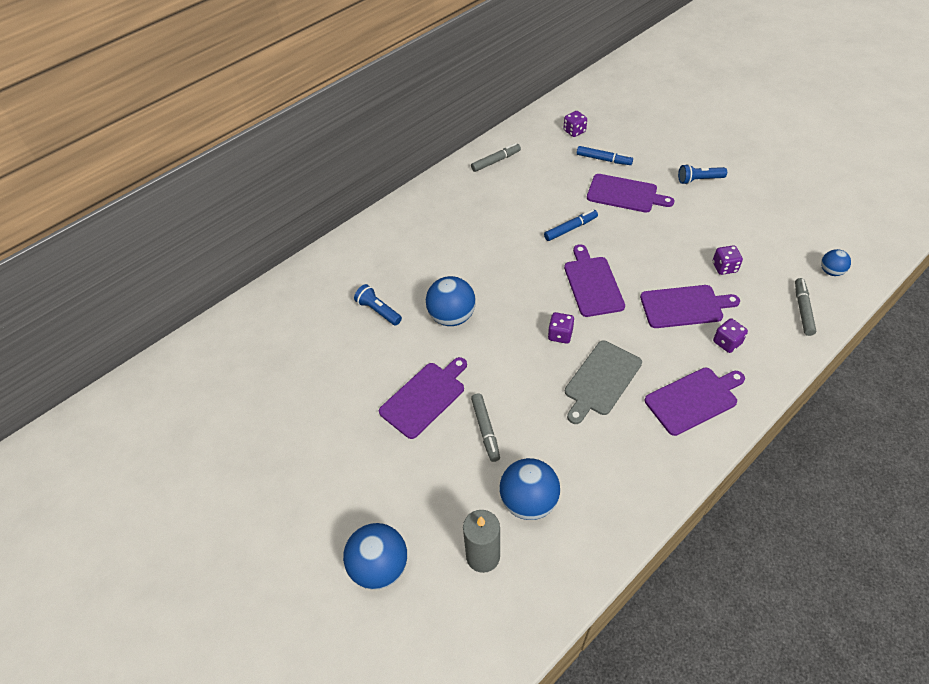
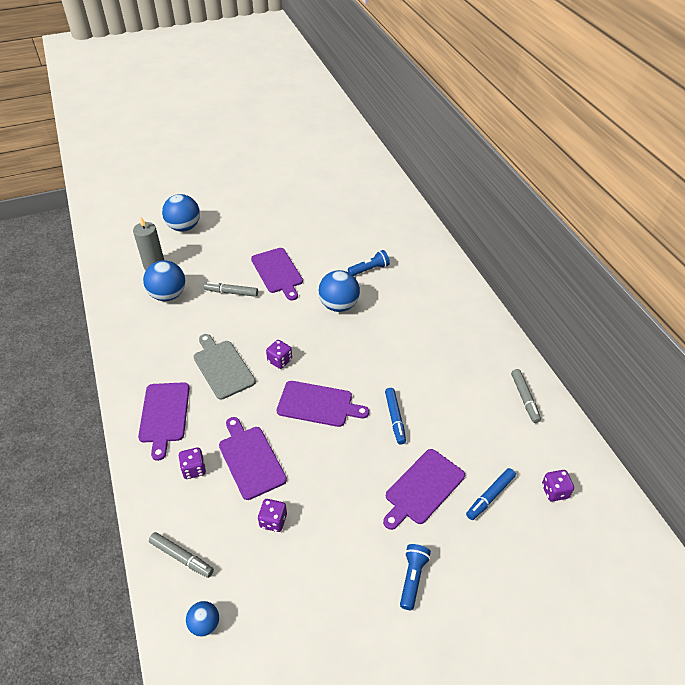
camera: 110 degrees right, 5 degrees down
purple cutting board [640,285,740,328] -> purple cutting board turned 135 degrees clockwise [219,417,287,500]

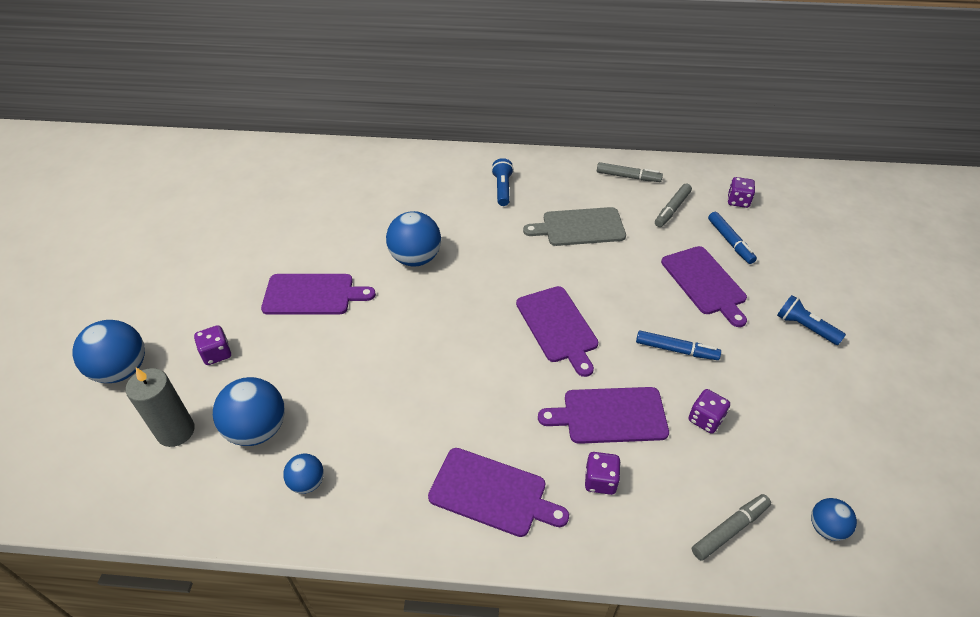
camera: 65 degrees left, 0 degrees up
grey cutting board [193,334,256,400] -> grey cutting board moved to [523,207,626,246]
grey marker [204,282,258,297] -> grey marker moved to [655,183,692,227]
purple dice [266,340,292,369] -> purple dice moved to [194,325,231,365]
purple cutting board [277,381,369,427] -> purple cutting board turned 120 degrees clockwise [516,286,598,377]
blue flashlight [348,250,390,276] -> blue flashlight moved to [491,158,514,206]
blue marker [385,388,406,444] -> blue marker moved to [636,331,721,360]
none -> blue ball [283,454,324,494]

